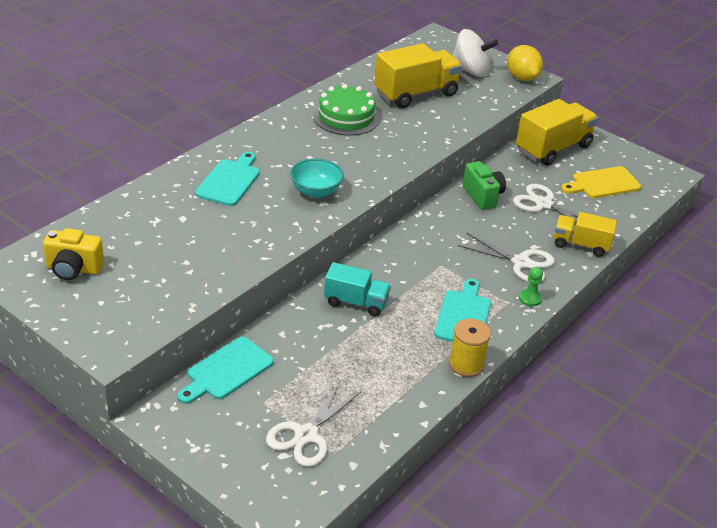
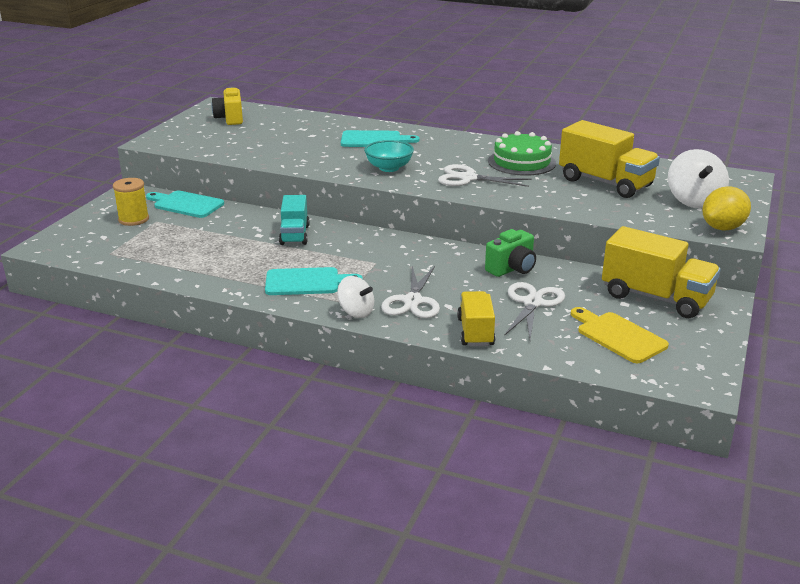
camera: 75 degrees right, 10 degrees down
white scissors [266,381,361,467] -> white scissors moved to [438,164,532,187]
yellow spool [449,318,491,377] -> yellow spool moved to [113,178,149,226]
green pawn [519,267,543,307] -> white spinning top [337,276,374,318]

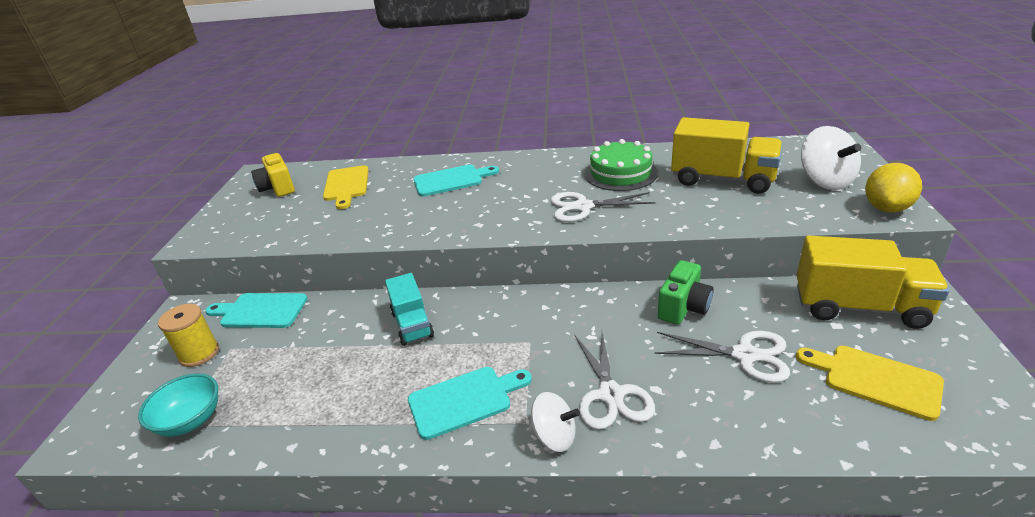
camera: 15 degrees left, 5 degrees up
turquoise bowl [364,140,414,172] -> turquoise bowl moved to [138,373,218,437]
yellow truck [457,291,495,346] -> none
white scissors [504,282,565,339] -> white scissors turned 105 degrees clockwise [654,331,790,383]
none -> yellow cutting board [323,165,369,209]

